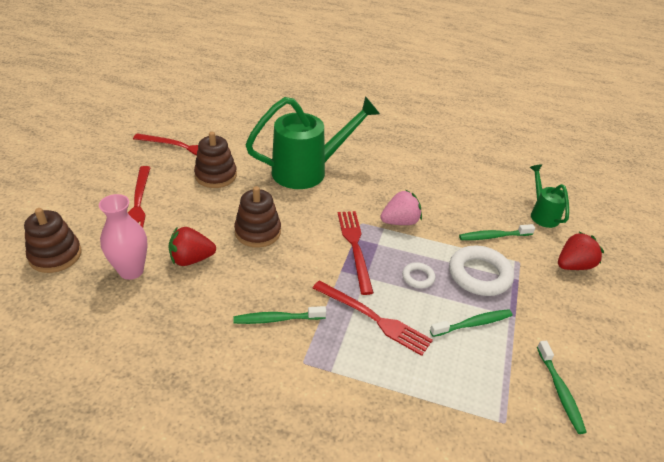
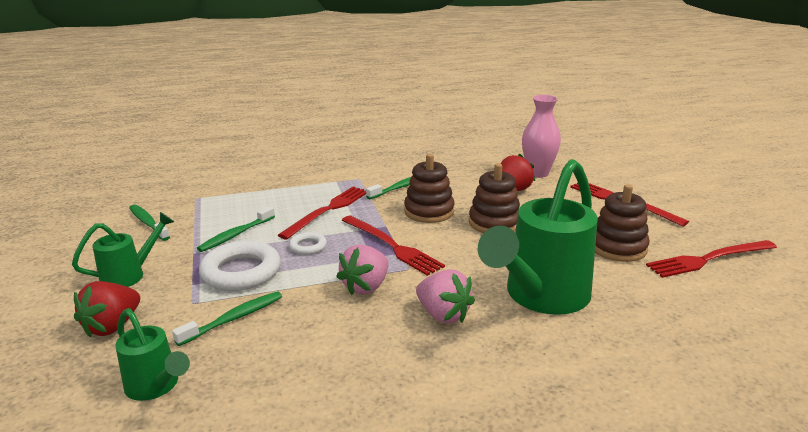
camera: 150 degrees right, 15 degrees down
brown stacking toy [24,208,81,273] -> brown stacking toy moved to [404,154,454,223]
red fork [313,281,433,356] -> red fork turned 120 degrees clockwise [278,187,366,239]
none -> green watering can [72,212,174,287]
none -> pink strawberry [416,269,475,323]

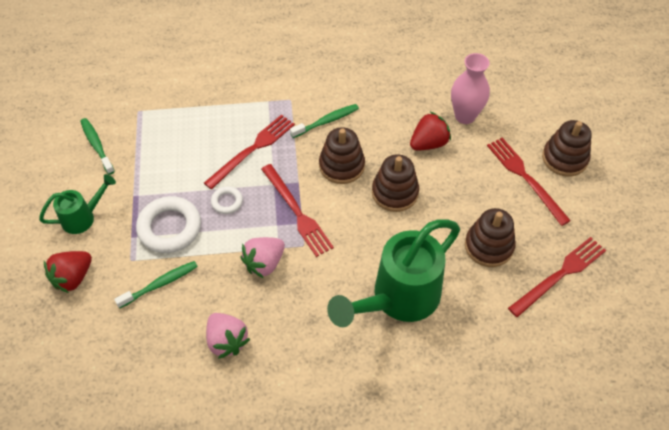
camera: 10 degrees right, 30 degrees up
green watering can [115,308,190,401] -> none
green toothbrush [197,206,275,252] -> none
pink strawberry [416,269,475,323] -> pink strawberry moved to [206,313,250,359]
red fork [646,240,777,278] -> red fork turned 150 degrees clockwise [508,237,606,317]
none -> brown stacking toy [542,120,592,177]

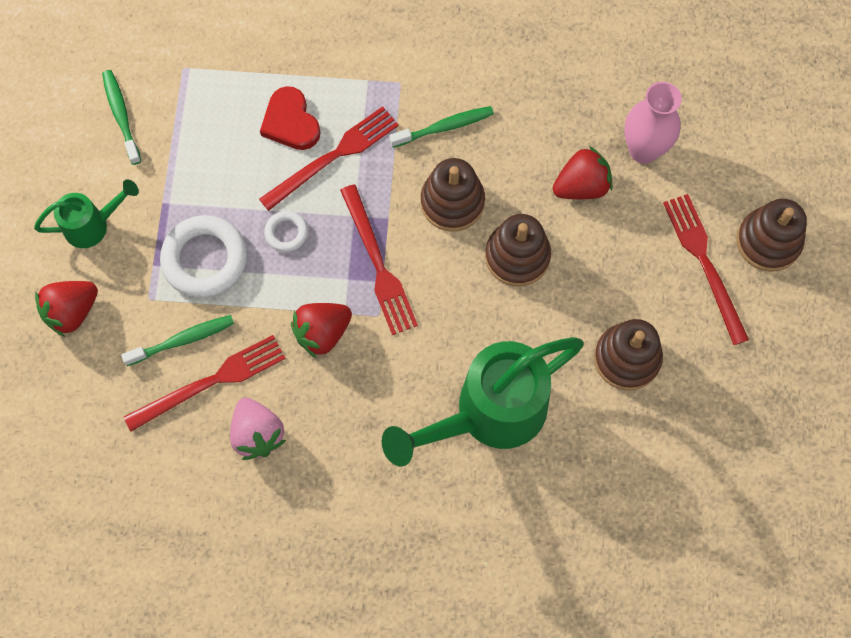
camera: 10 degrees right, 15 degrees up
pink strawberry [240,237,285,278] -> red strawberry [291,303,352,358]
red fork [508,237,606,317] -> red fork moved to [124,335,286,431]
none -> red heart [260,86,321,150]

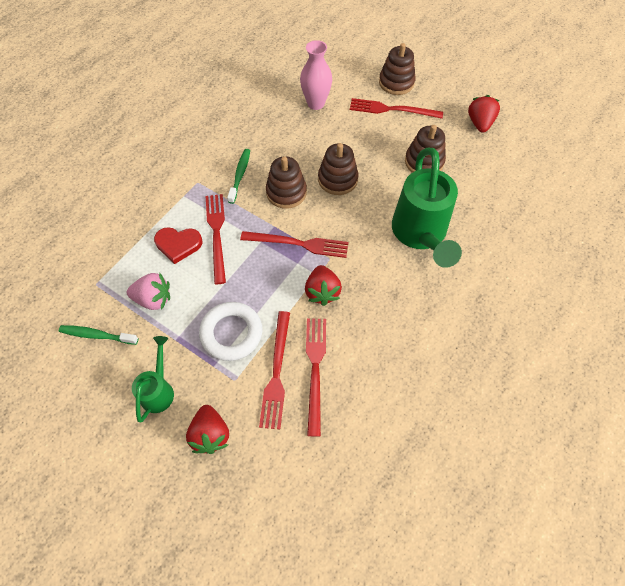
camera: 60 degrees left, 10 degrees down
green toothbrush [121,315,234,366] -> red fork [259,311,290,429]
pink strawberry [230,397,286,460] -> pink strawberry moved to [127,273,170,310]
white ring [264,211,308,252] -> none
red strawberry [553,146,613,199] -> red strawberry moved to [468,95,500,132]

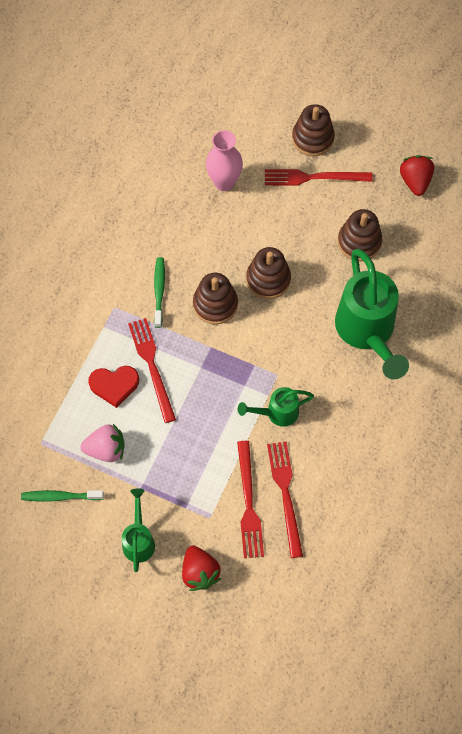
camera: 10 degrees left, 5 degrees up
white ring [199,302,262,361] -> none
red fork [240,231,348,258] -> none
red strawberry [305,265,342,306] -> green watering can [238,387,314,427]

